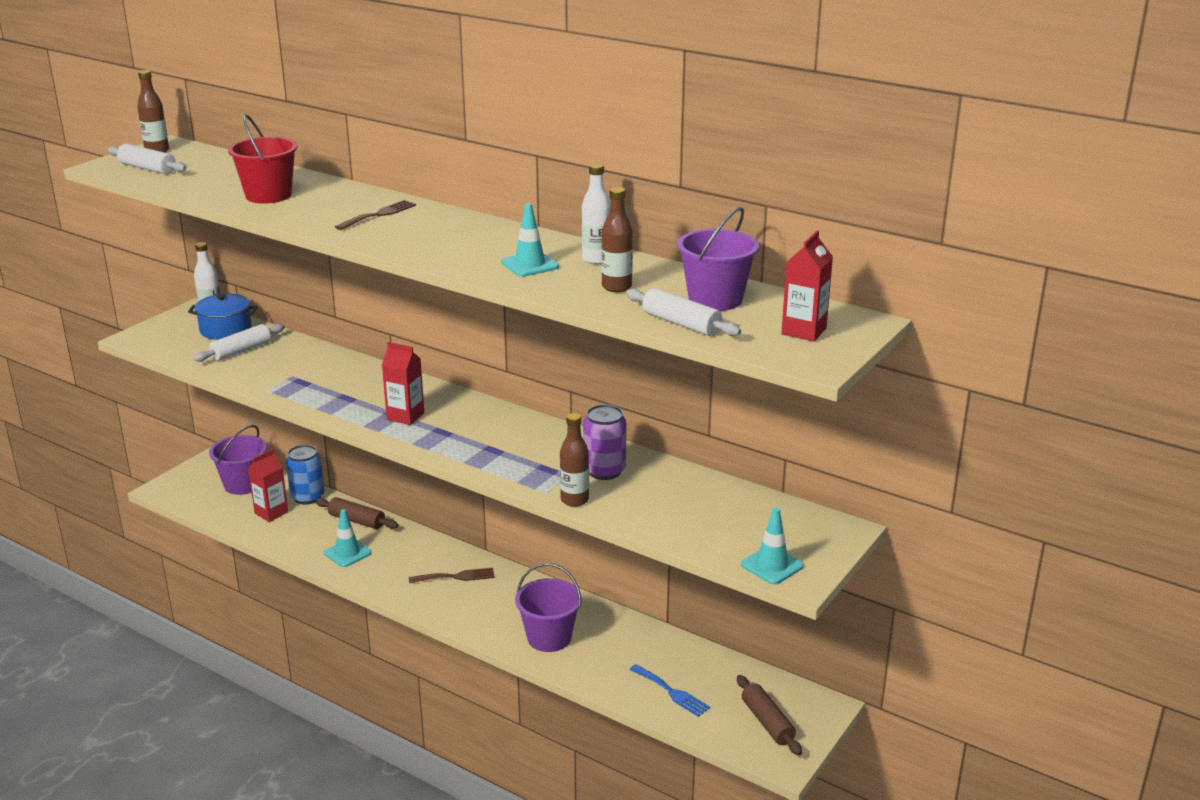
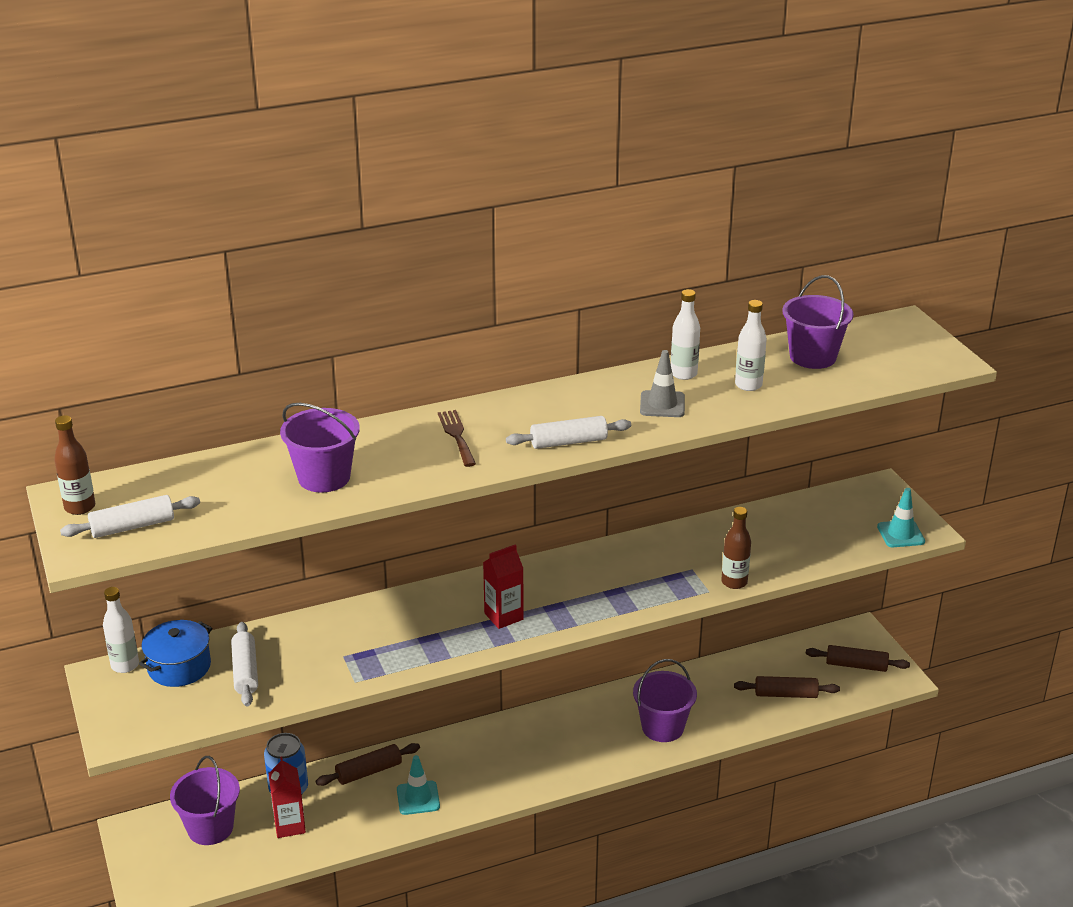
camera: 55 degrees left, 5 degrees up
red bucket [228,114,298,204] -> purple bucket [280,403,360,493]
brown fork [409,568,495,583] -> none
turquoise traffic cone [501,203,559,277] -> grey traffic cone [640,350,685,417]
purple can [583,404,626,480] -> none
brown bottle [601,187,633,292] -> white bottle [735,300,767,391]
white rolling pin [626,288,741,336] -> white rolling pin moved to [506,416,631,449]
blue fork [630,664,710,717] -> brown rolling pin [734,676,840,698]
red carton [781,230,833,342] -> none

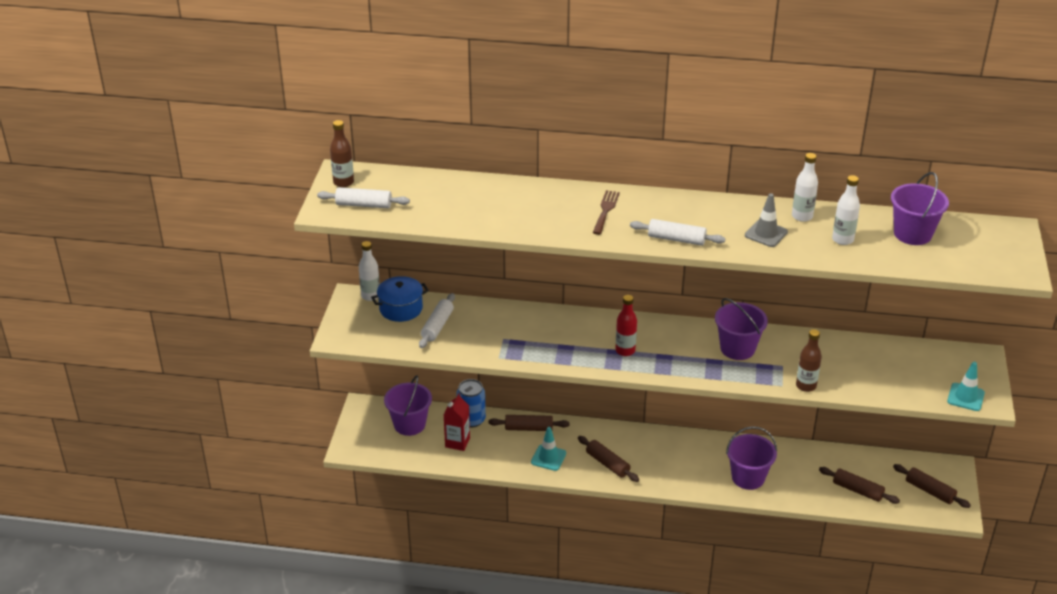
camera: 30 degrees right, 5 degrees up
purple bucket [280,403,360,493] -> purple bucket moved to [715,298,768,360]
red carton [483,544,524,629] -> red bottle [615,295,637,356]
none -> brown rolling pin [578,436,639,482]

